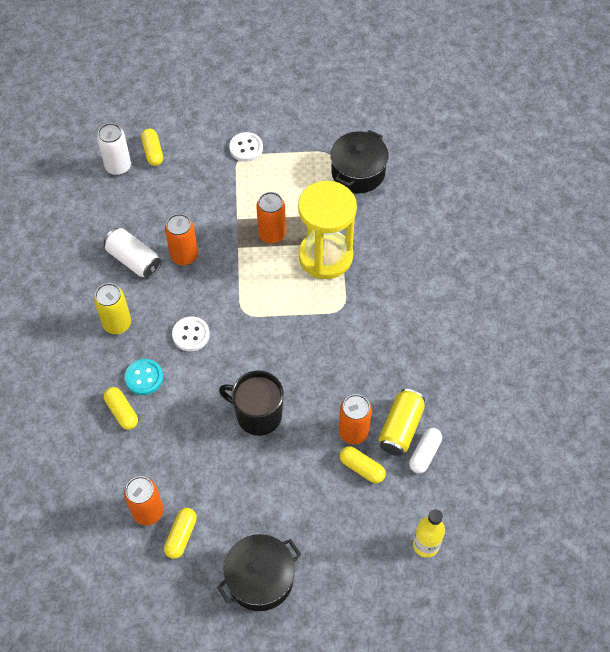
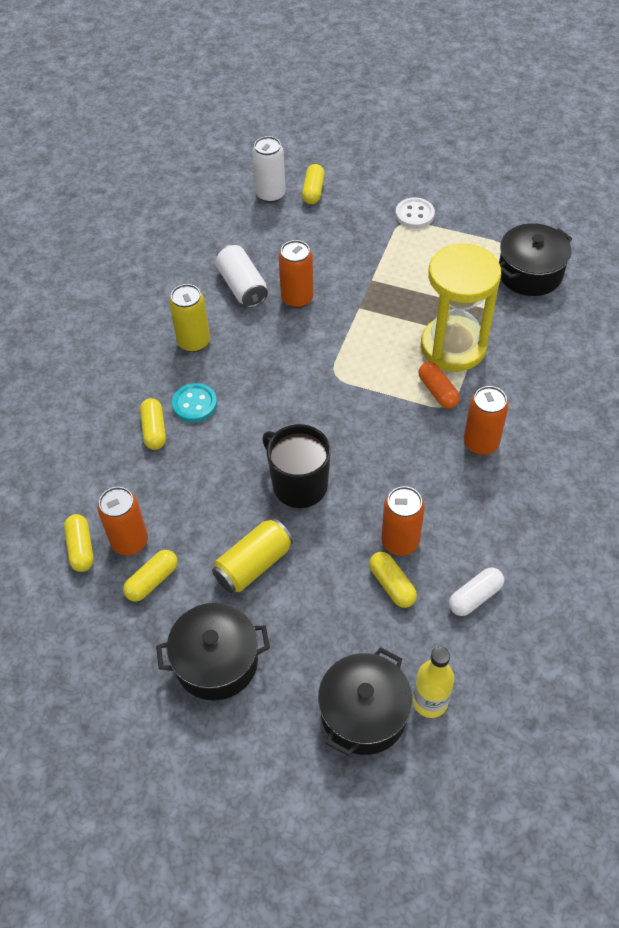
camera: 25 degrees right, 5 degrees down
white button [172,316,210,351] -> none
orange can [256,192,286,244] -> orange can moved to [464,386,509,455]
yellow can [378,389,425,456] -> yellow can moved to [212,518,293,593]
none -> yellow capsule [64,514,94,572]
none -> black pot [318,647,412,756]
none -> orange capsule [419,362,460,408]

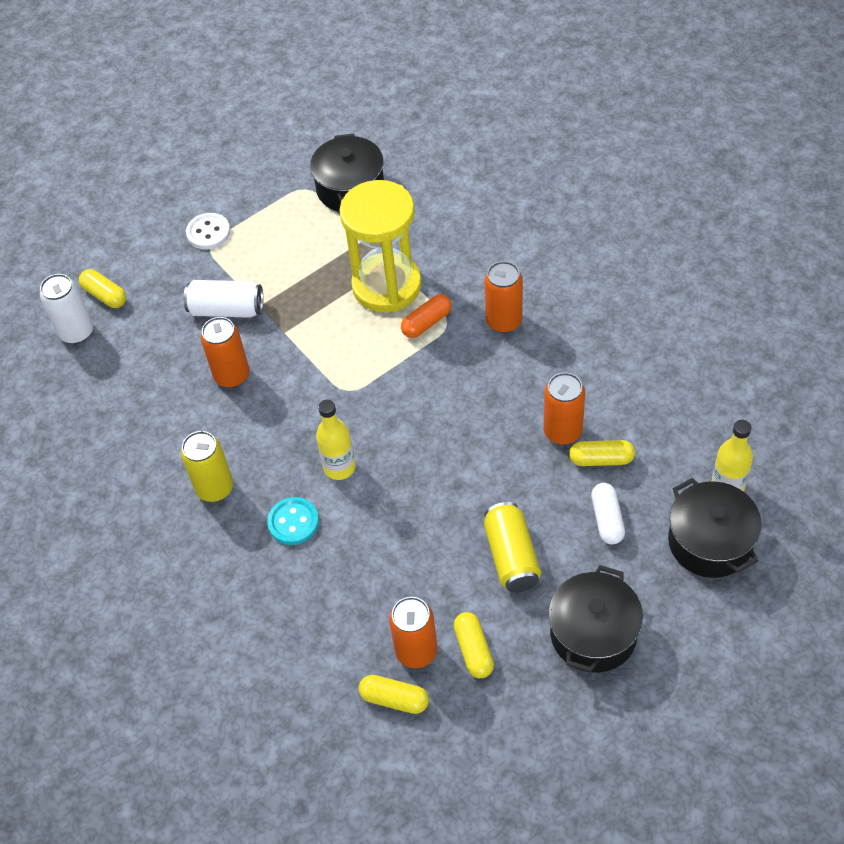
camera: 55 degrees left, 0 degrees up
yellow capsule [140,398,166,450] -> none
white can [215,244,268,308] -> white can moved to [184,280,263,318]
black mug [262,424,331,508] -> none
orange capsule [419,362,460,408] -> orange capsule turned 45 degrees counterclockwise [401,294,452,338]
white capsule [449,567,504,616] -> white capsule moved to [591,483,625,544]
none -> yellow bottle [316,400,356,480]

